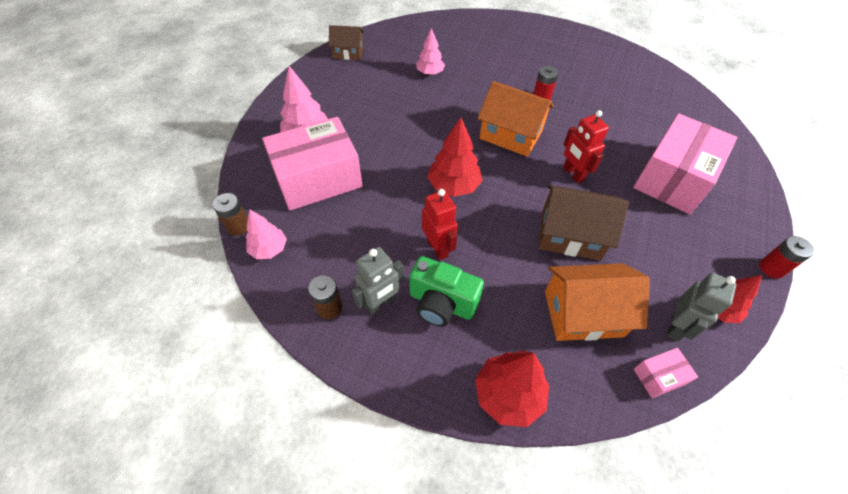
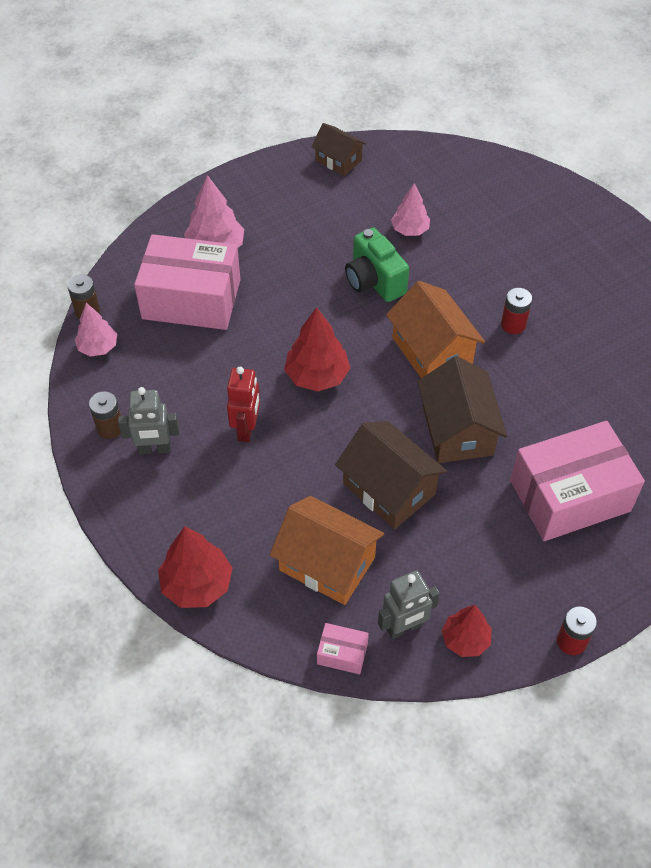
camera: 35 degrees right, 0 degrees up
green camera [409,256,484,327] -> green camera moved to [345,227,409,302]
red robot [563,110,609,184] -> brown house [417,356,507,463]

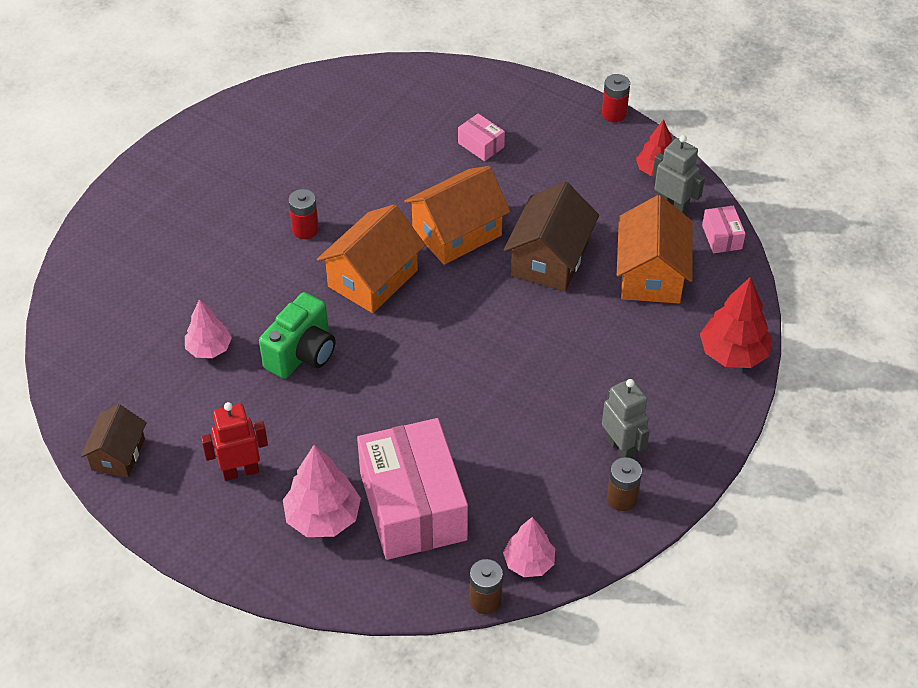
camera: 115 degrees left, 5 degrees down
red robot [227,367,260,442] -> red robot moved to [201,402,268,481]
red tree [284,307,350,391] -> none
brown house [417,356,507,463] -> orange house [404,166,510,265]
pink box [510,421,645,541] -> pink box [458,114,505,161], size x0.42

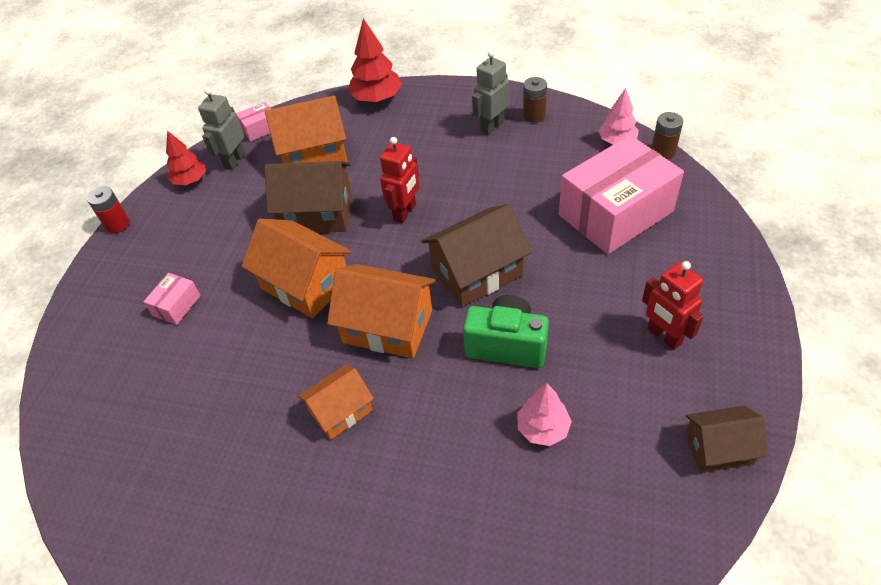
camera: 105 degrees left, 0 degrees up
pink tree [283,445,361,537] -> none
red battery [288,189,319,239] -> orange house [298,365,374,440]
none -> red robot [380,137,420,223]
none -> brown house [421,204,531,307]

